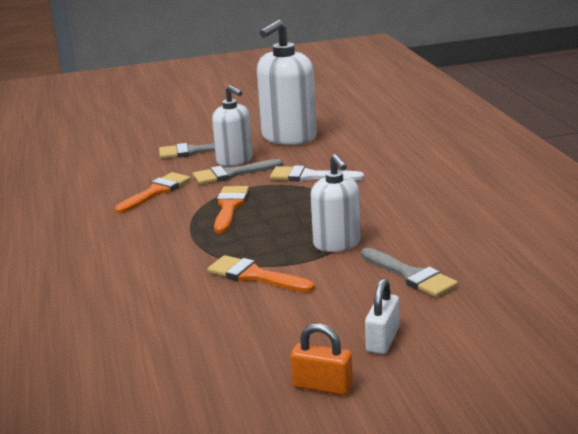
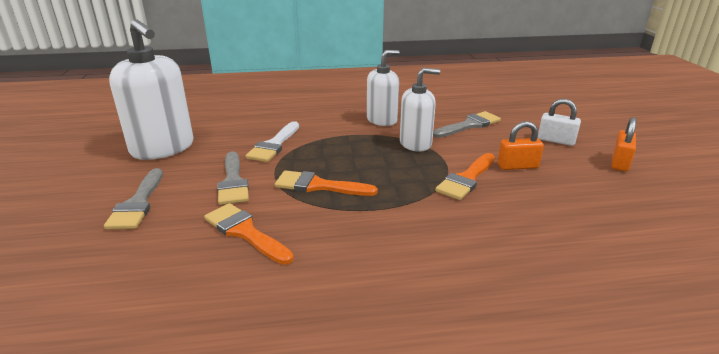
camera: 85 degrees left, 5 degrees up
white soap dispenser [212,85,253,166] -> white soap dispenser moved to [367,50,400,126]
none -> orange padlock [498,121,544,170]

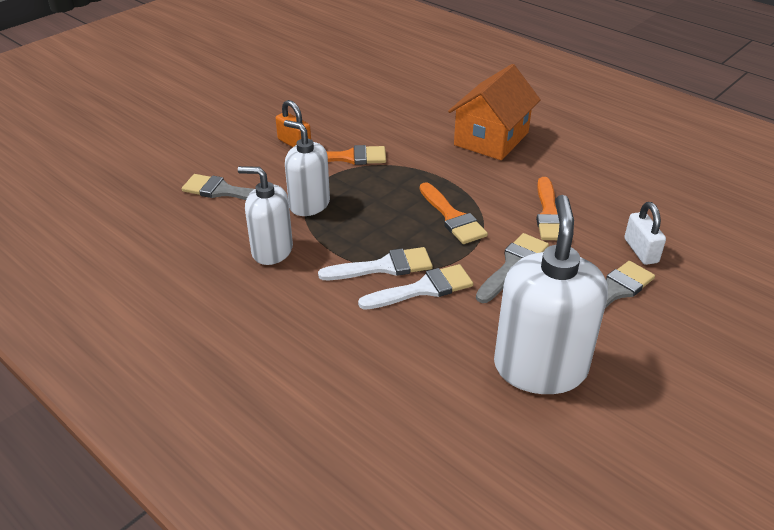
camera: 130 degrees left, 10 degrees up
white padlock [538,99,581,146] -> white padlock moved to [624,202,666,265]
orange padlock [612,117,637,171] -> none
none -> white brush [318,247,433,280]
none -> orange house [448,64,541,160]

